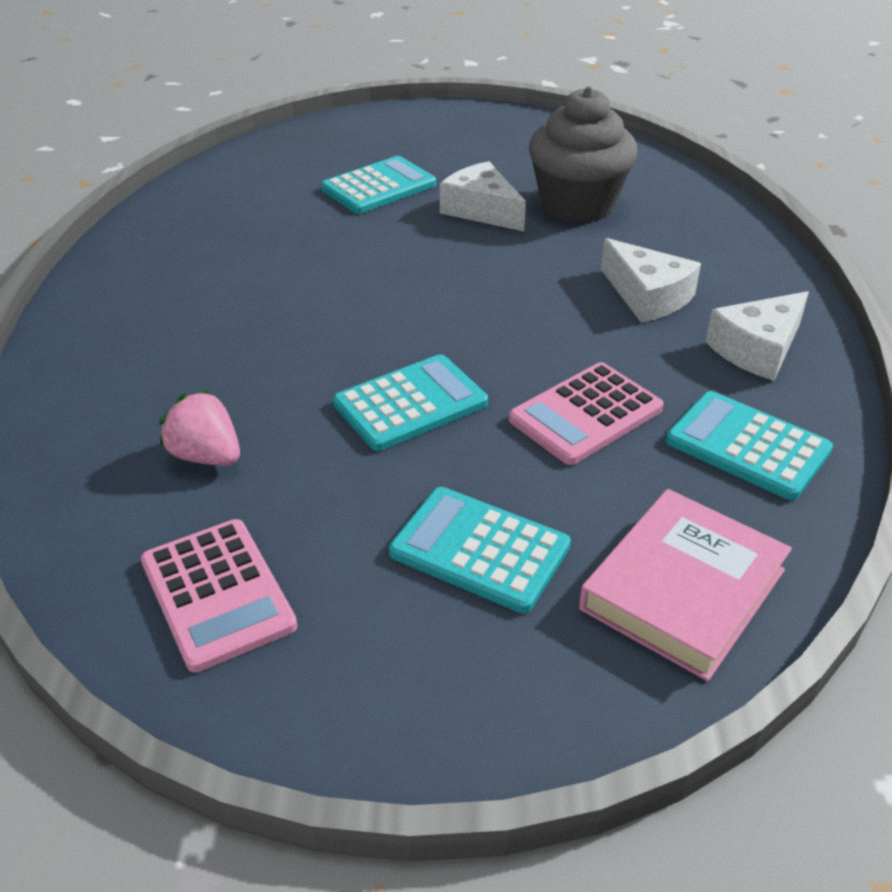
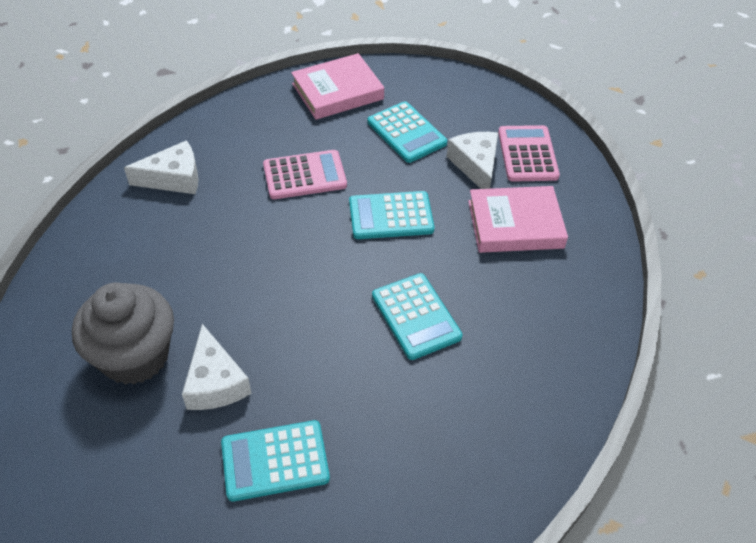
camera: 155 degrees left, 10 degrees up
pink strawberry [159,390,240,466] -> pink book [468,186,568,253]
white cheese [601,238,701,323] -> white cheese moved to [447,132,498,189]
turquoise calculator [666,391,833,500] -> turquoise calculator moved to [372,273,463,360]

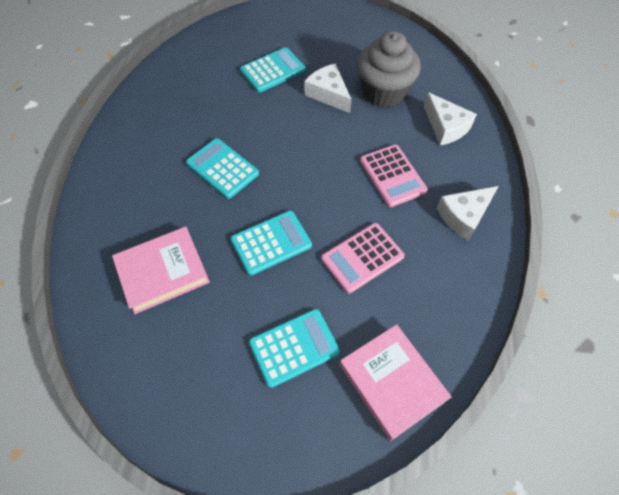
camera: 160 degrees right, 10 degrees up
pink book [291,53,384,120] -> pink book turned 75 degrees counterclockwise [340,324,451,441]
turquoise calculator [368,101,447,163] -> turquoise calculator turned 120 degrees clockwise [249,309,340,388]
white cheese [447,132,498,189] -> white cheese moved to [424,92,477,145]
pink calculator [498,125,560,181] -> pink calculator moved to [360,145,428,207]

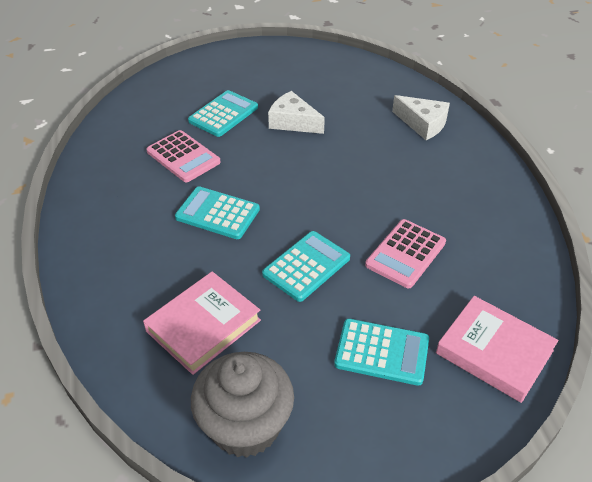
camera: 20 degrees left, 15 degrees down
turquoise calculator [249,309,340,388] -> turquoise calculator turned 60 degrees clockwise [334,318,429,386]
grey cupcake [357,31,421,108] -> grey cupcake moved to [191,352,294,458]
pink calculator [360,145,428,207] -> pink calculator moved to [146,130,221,182]
white cheese [437,186,499,241] -> none

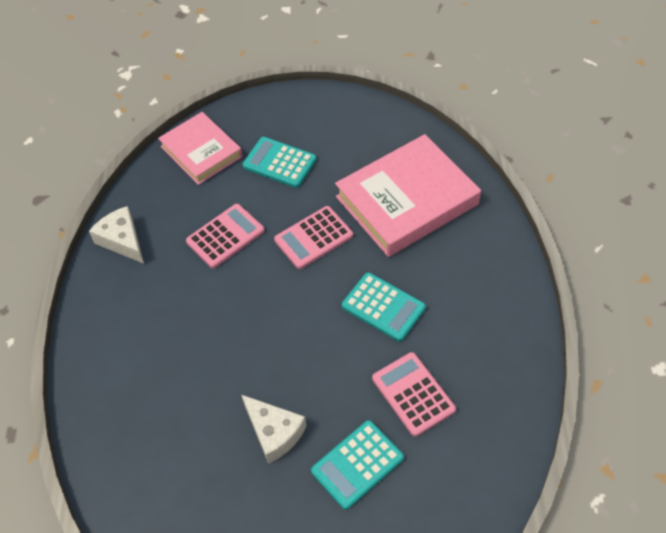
camera: 165 degrees left, 10 degrees up
pink book [143,271,261,375] -> pink book [335,134,481,257], size x1.59
grey cupcake [191,352,294,458] -> none
turquoise calculator [262,231,350,302] -> pink calculator [274,206,353,269]
white cheese [392,95,450,140] -> white cheese moved to [89,206,144,264]

